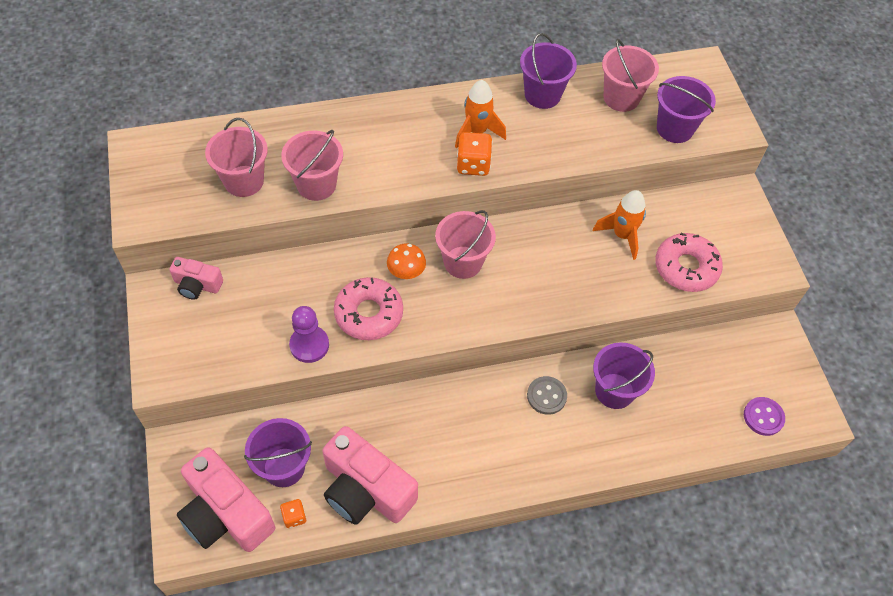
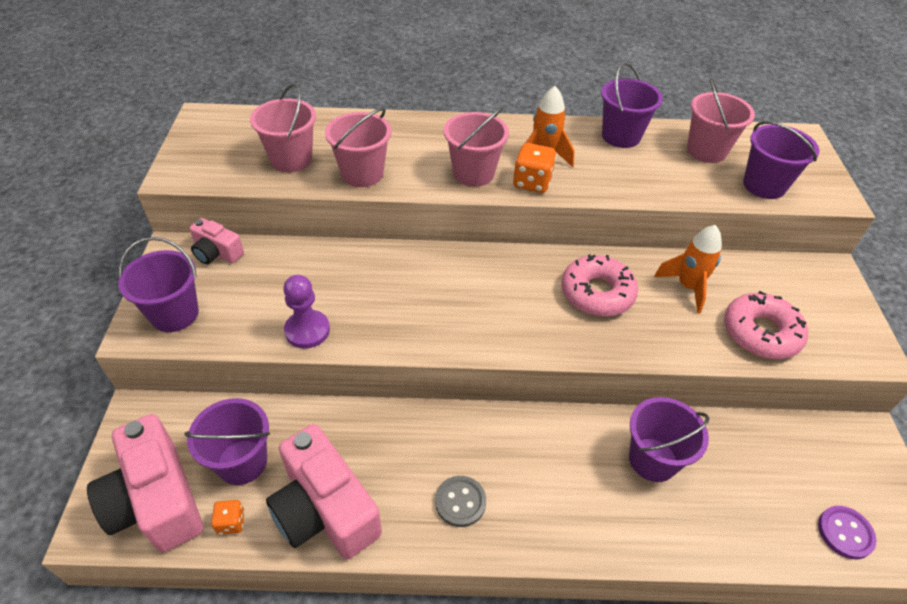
camera: 15 degrees right, 10 degrees down
pink donut [334,277,403,340] -> pink donut moved to [561,254,638,317]
orange mushroom [387,243,426,279] -> none
pink bucket [435,210,496,279] -> pink bucket moved to [444,107,509,187]
grey button [527,376,567,415] -> grey button moved to [435,476,486,527]
none -> purple bucket [118,237,199,332]

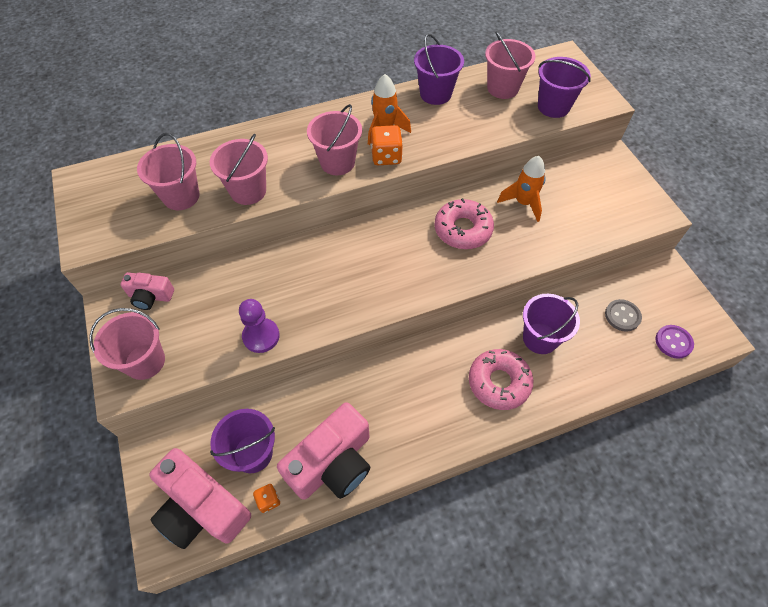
camera: 20 degrees left, 10 degrees up
purple bucket [118,237,199,332] -> pink bucket [89,308,165,380]
pink camera [266,424,382,559] -> pink camera turned 75 degrees counterclockwise [277,402,370,500]
grey button [435,476,486,527] -> grey button moved to [605,299,642,332]
pink donut [724,291,808,359] -> pink donut moved to [469,349,534,410]

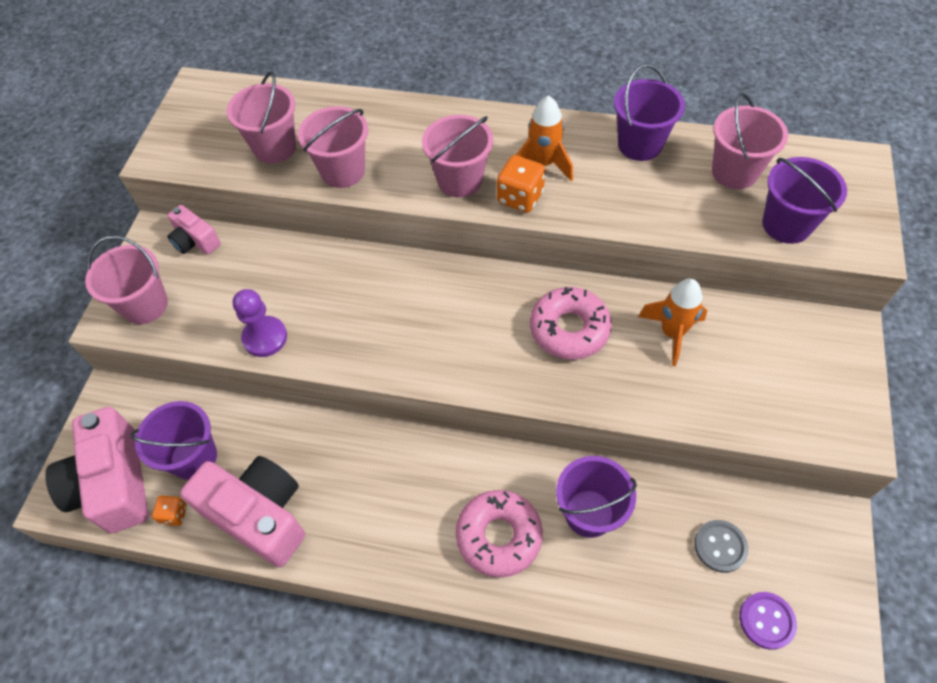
camera: 35 degrees right, 0 degrees up
pink camera [277,402,370,500] -> pink camera turned 135 degrees counterclockwise [180,456,305,567]

